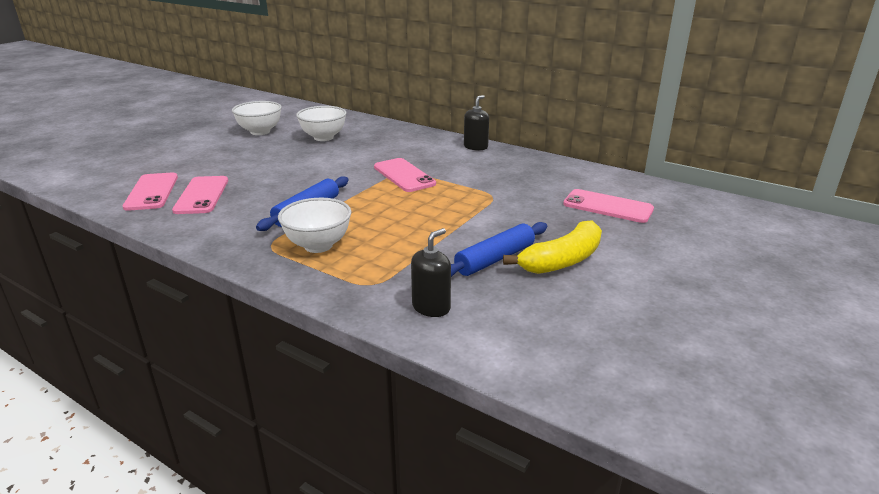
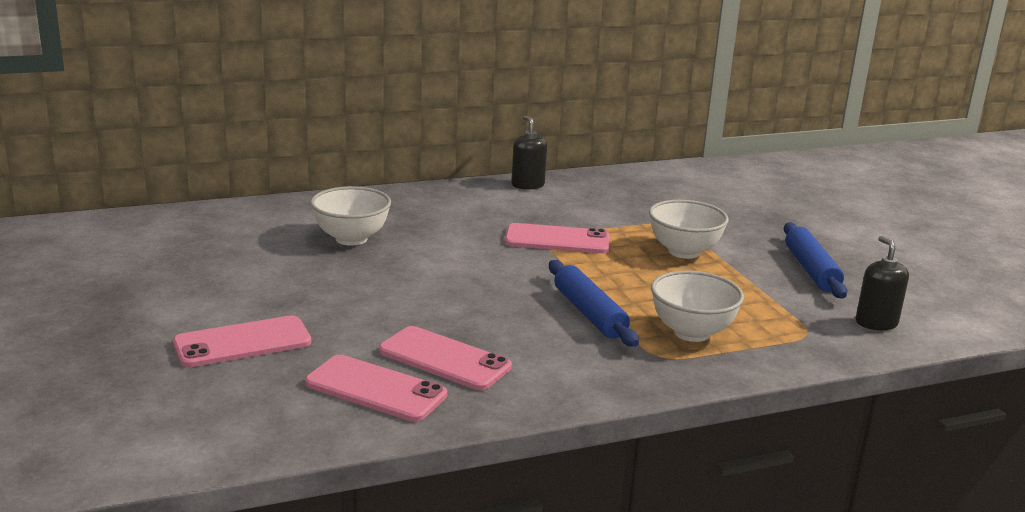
camera: 55 degrees left, 5 degrees down
white bowl [232,101,282,135] -> white bowl moved to [649,200,729,259]
yellow banana [503,220,602,274] -> none
pink phone [563,189,654,223] -> pink phone moved to [173,315,311,367]

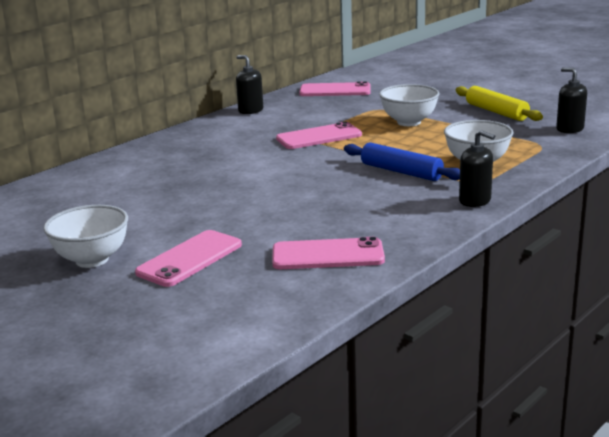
camera: 25 degrees left, 0 degrees up
white bowl [310,186,391,246] -> white bowl moved to [43,205,128,268]
pink phone [379,326,512,390] -> pink phone moved to [299,81,371,96]
blue rolling pin [784,222,847,298] -> yellow rolling pin [456,86,543,121]
none -> black soap dispenser [459,130,495,207]

